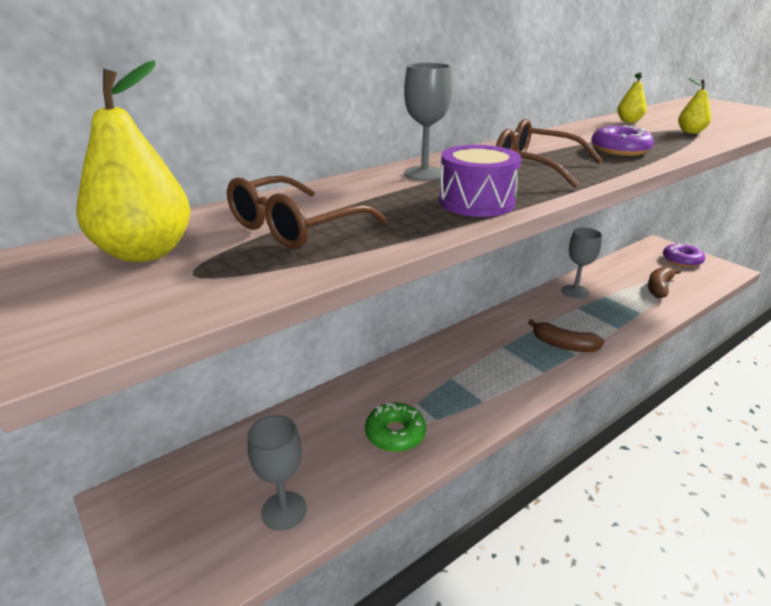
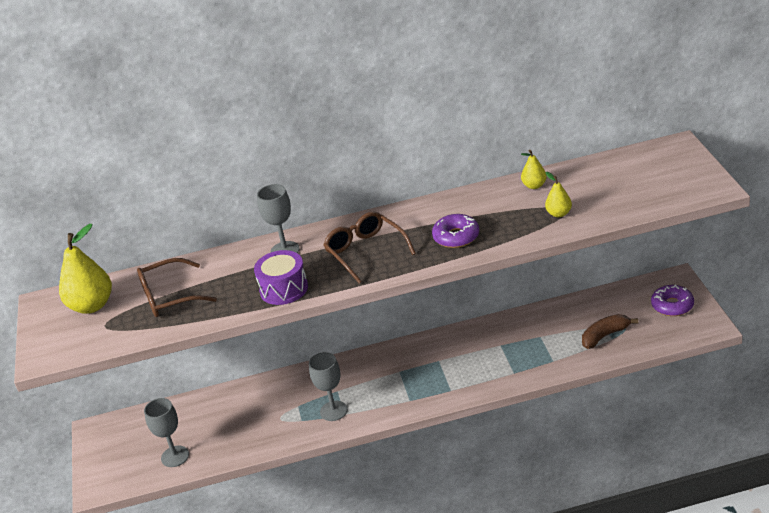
camera: 30 degrees right, 5 degrees up
green donut [365,403,426,452] -> none
brown banana [528,319,604,352] -> none
grey goblet [561,228,602,299] -> grey goblet moved to [309,352,348,421]

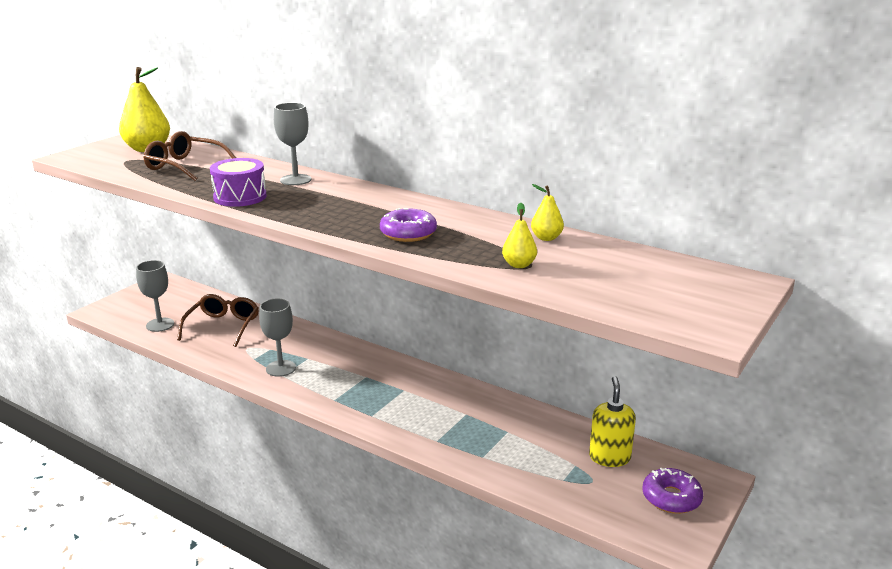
camera: 40 degrees right, 10 degrees down
brown glasses [323,212,416,283] -> brown glasses moved to [177,294,259,347]
brown banana [582,314,638,349] -> none
none -> yellow soap dispenser [589,376,636,467]

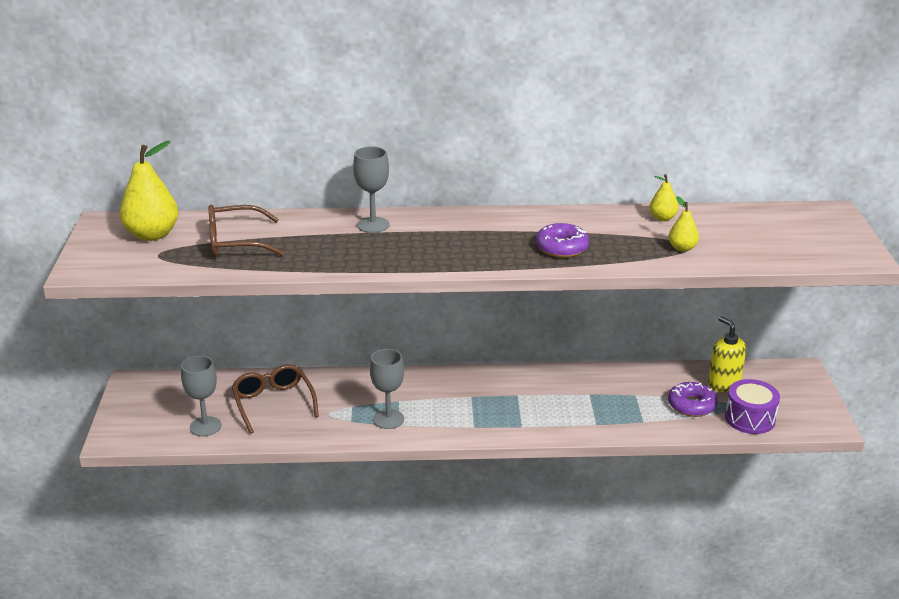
camera: 35 degrees left, 5 degrees up
purple drum [210,158,267,207] -> purple drum moved to [725,379,780,434]
purple donut [642,468,703,514] -> purple donut moved to [668,382,718,417]

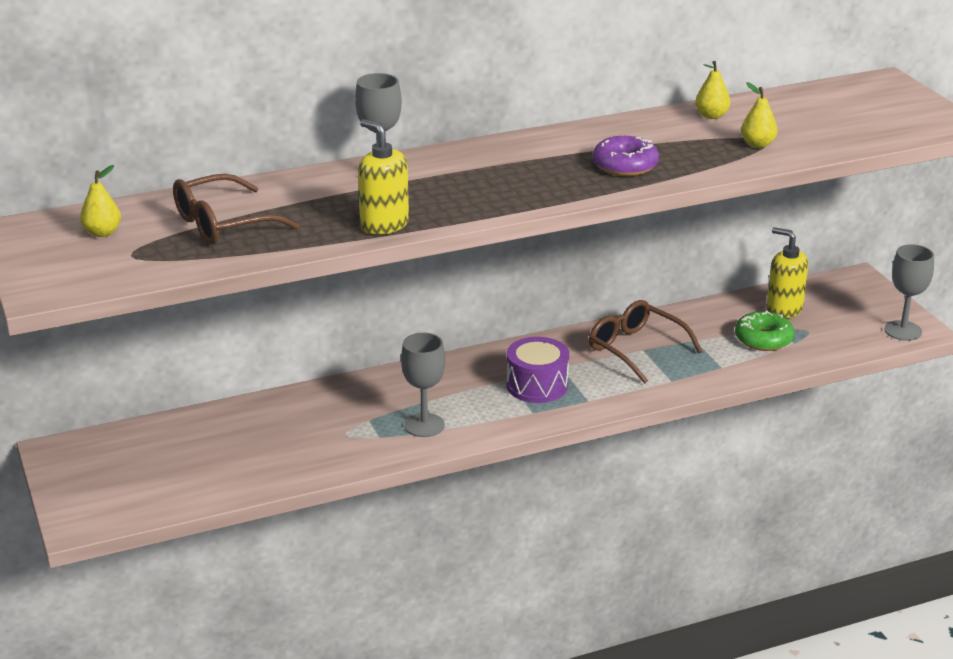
camera: 20 degrees left, 0 degrees up
yellow pear [119,141,178,241] -> yellow pear [80,165,121,237], size x0.52
grey goblet [181,356,222,437] -> grey goblet moved to [884,244,934,341]
brown glasses [232,364,319,434] -> brown glasses moved to [589,300,702,384]
purple donut [668,382,718,417] -> green donut [735,310,794,351]
purple drum [725,379,780,434] -> purple drum moved to [506,337,569,403]
none -> yellow soap dispenser [358,119,409,235]

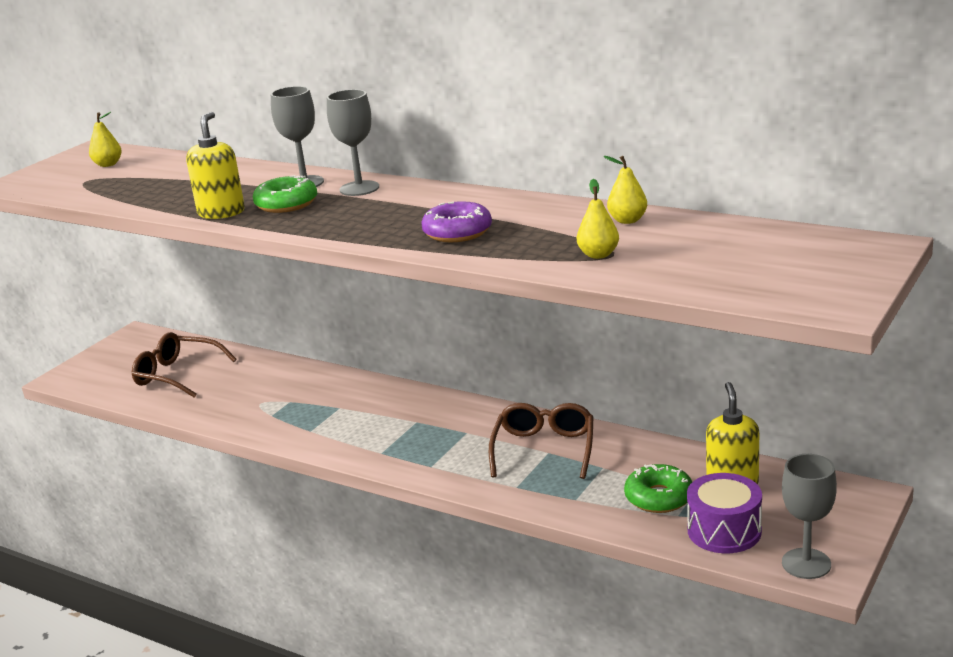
camera: 55 degrees right, 5 degrees down
brown glasses [173,174,299,245] -> brown glasses moved to [132,332,237,398]
grey goblet [401,333,445,437] -> grey goblet moved to [327,89,379,196]
purple drum [506,337,569,403] -> purple drum moved to [687,473,762,553]
none -> green donut [253,175,317,213]

